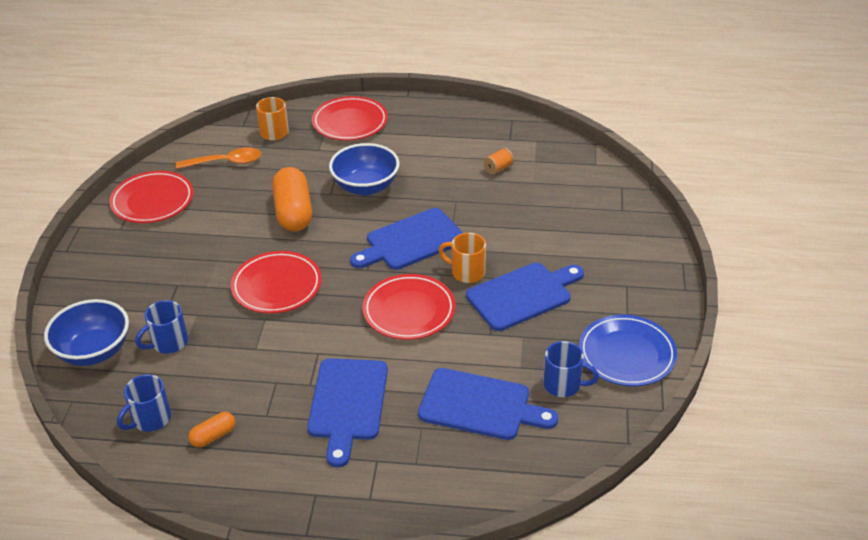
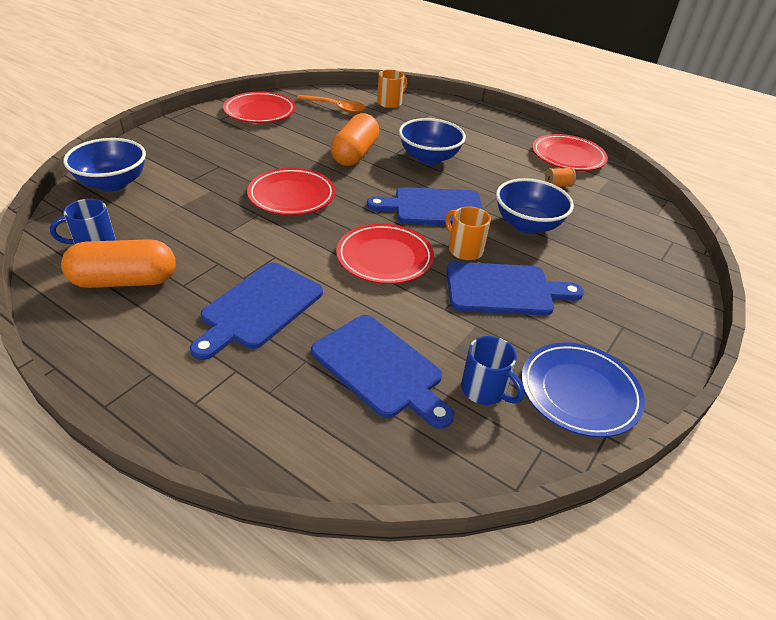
camera: 25 degrees right, 0 degrees up
blue mug [135,300,188,354] -> none
orange capsule [188,412,235,447] -> orange capsule [61,239,176,288], size x2.03
red plate [312,96,388,141] -> red plate moved to [532,134,608,171]
none -> blue bowl [496,178,574,234]

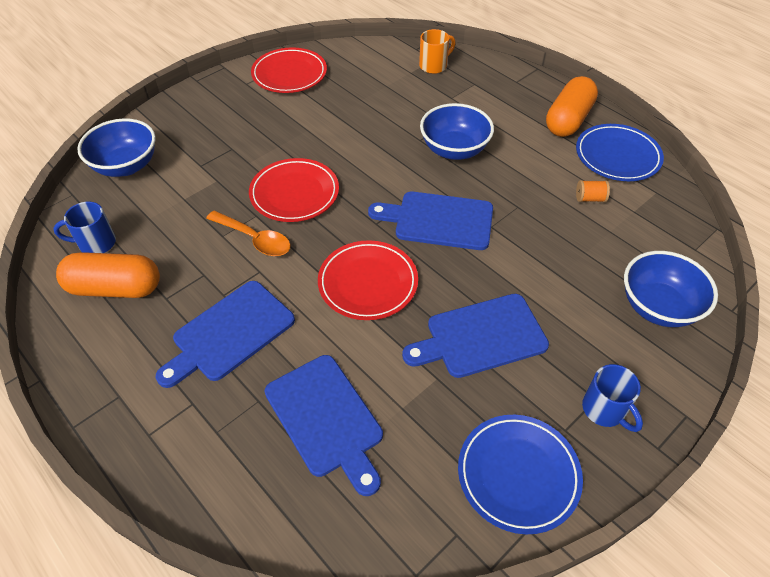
camera: 15 degrees right, 10 degrees up
orange spoon [296,95,366,113] -> orange spoon moved to [206,211,291,256]
orange capsule [331,113,379,166] -> orange capsule moved to [546,76,598,137]
orange mug [445,206,491,260] -> none
blue cutting board [447,262,584,315] -> blue cutting board turned 150 degrees clockwise [402,294,549,378]
blue mug [461,336,524,405] -> blue mug moved to [582,364,643,432]
blue bowl [496,178,574,234] -> blue bowl moved to [624,251,718,327]
red plate [532,134,608,171] -> blue plate [576,124,664,181]

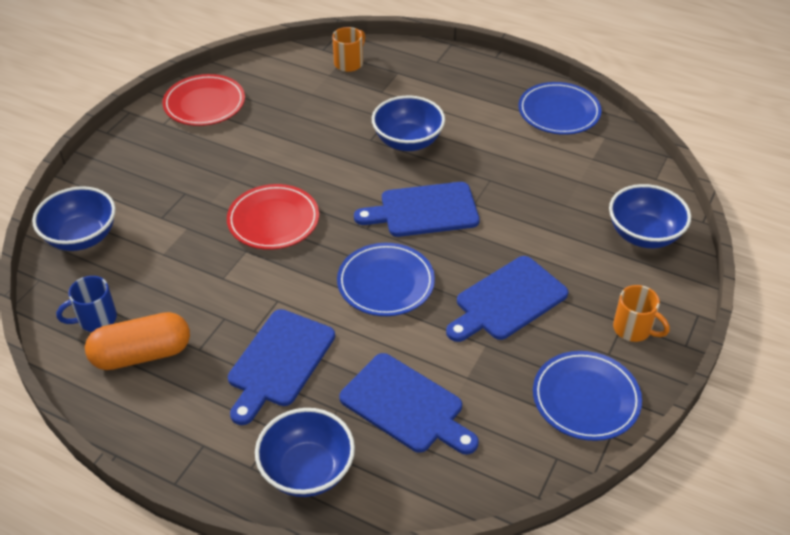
camera: 20 degrees left, 5 degrees down
orange spoon [206,211,291,256] -> none
red plate [318,240,418,320] -> blue plate [337,243,435,316]
orange capsule [546,76,598,137] -> none
orange spool [576,180,610,202] -> none
blue mug [582,364,643,432] -> orange mug [613,285,670,342]
none -> blue bowl [255,408,355,497]

